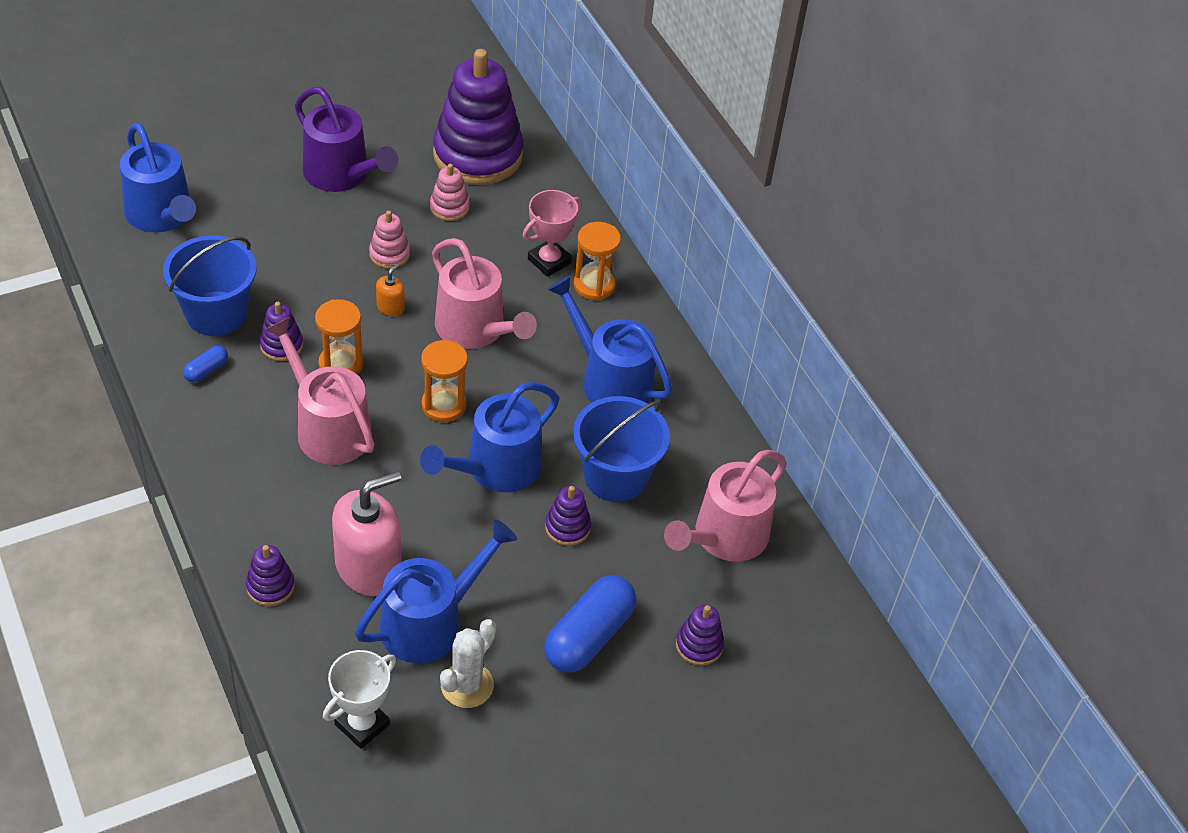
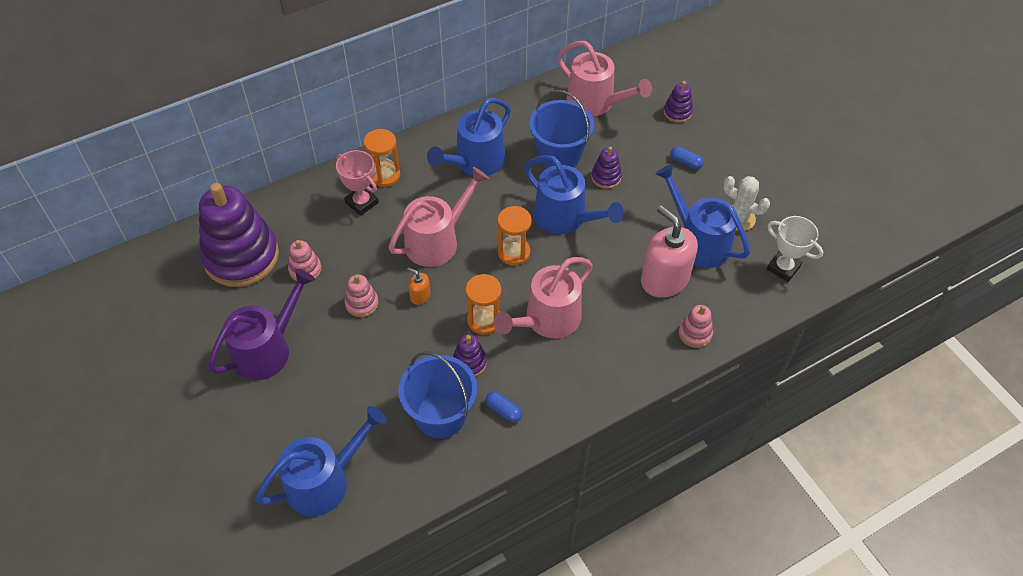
camera: 90 degrees left, 5 degrees up
purple stacking toy [246,545,295,606] -> pink stacking toy [678,305,713,348]
blue capsule [544,575,637,673] -> blue capsule [671,147,704,169], size x0.47

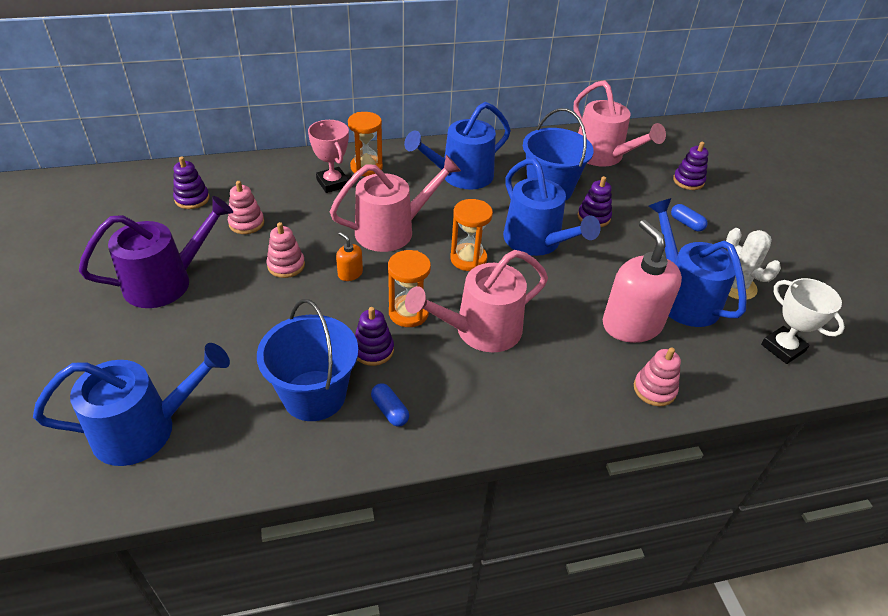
camera: 15 degrees right, 10 degrees down
purple stacking toy [199,183,279,287] -> purple stacking toy [173,157,210,209], size x0.43

